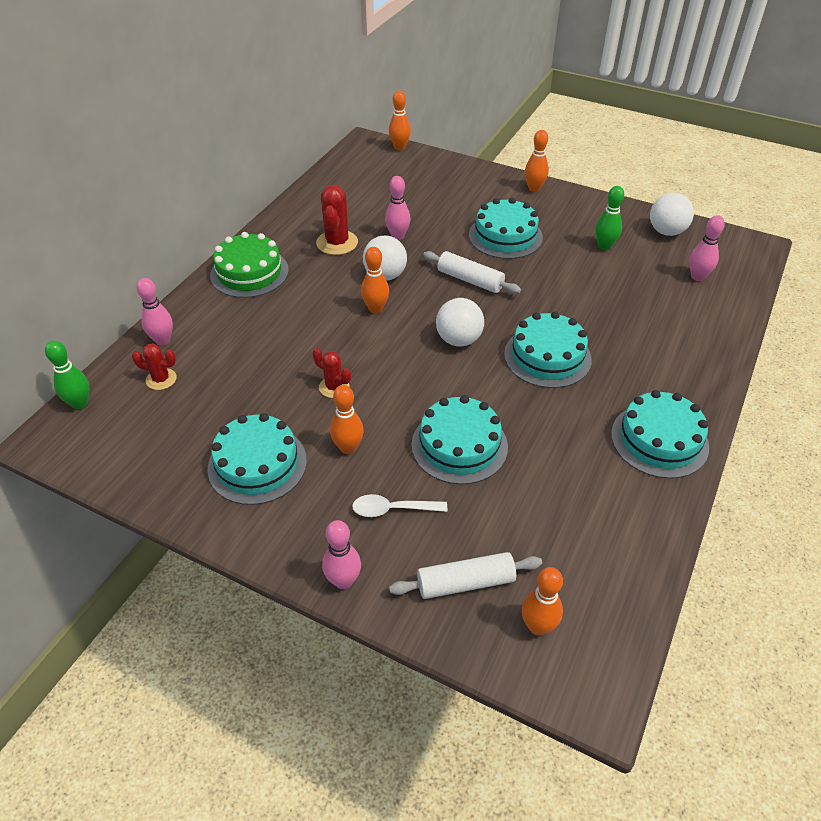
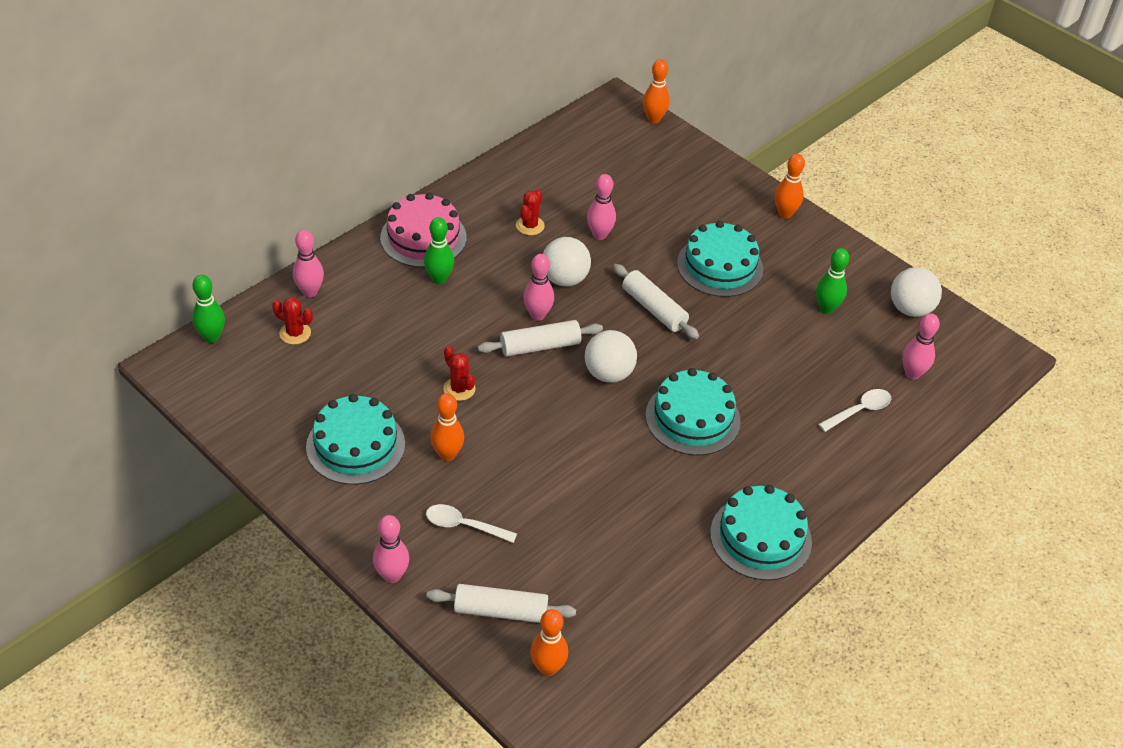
camera: 15 degrees right, 0 degrees up
green cake [210,232,289,298] -> pink cake [380,193,467,268]
red cactus [316,185,358,255] -> red cactus [516,189,545,235], size x0.61
orange bowling pin [361,247,389,314] -> pink bowling pin [523,254,554,321]
turquoise cake [412,395,508,485] -> none
none -> green bowling pin [424,217,454,284]
none -> white rolling pin [478,320,603,357]
none -> white spoon [818,389,891,432]

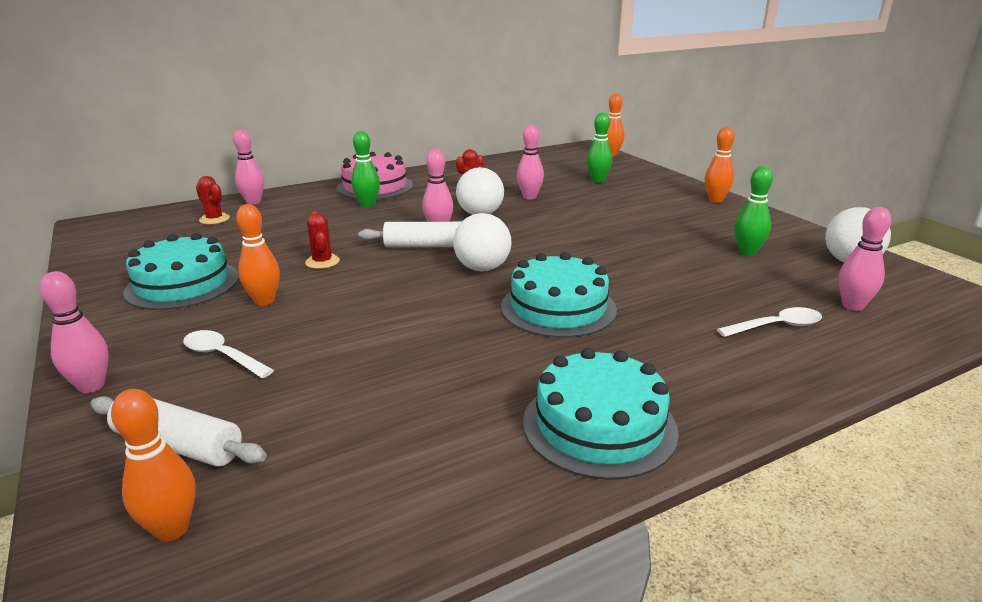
camera: 20 degrees right, 20 degrees down
green bowling pin [192,275,225,343] -> green bowling pin moved to [586,113,612,183]
white rolling pin [613,264,699,339] -> none
turquoise cake [677,221,763,297] -> none

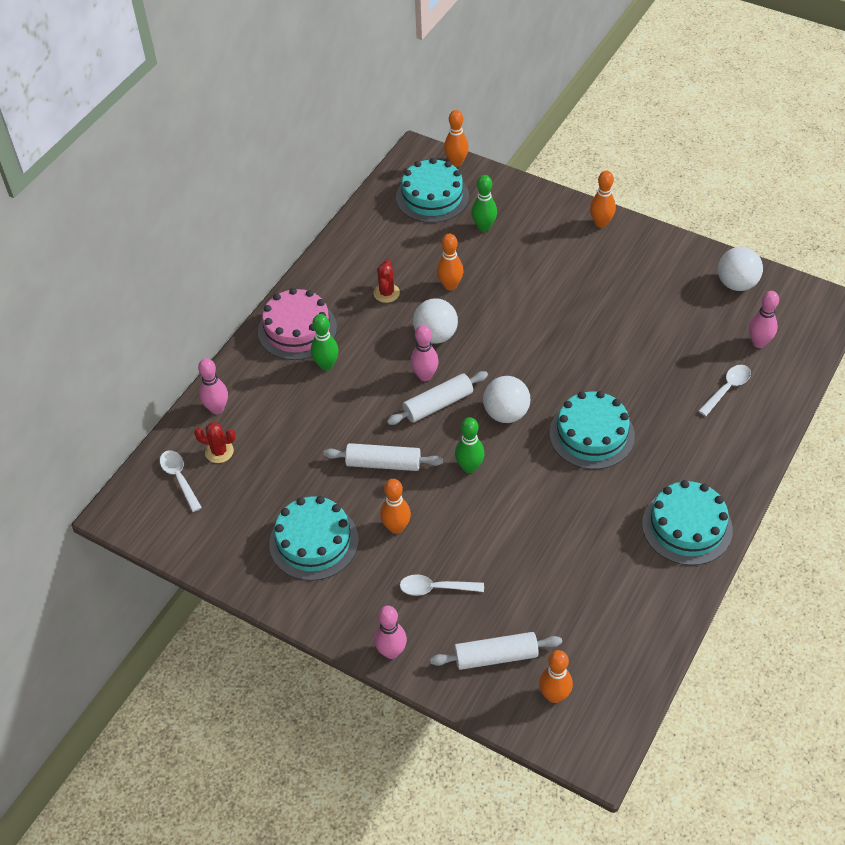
camera: 30 degrees left, 25 degrees up
red cactus [305,211,340,269] -> white rolling pin [323,443,443,471]
pink bowling pin [517,125,544,199] -> orange bowling pin [437,234,463,290]
green bowling pin [735,166,773,256] -> green bowling pin moved to [455,417,485,473]
none -> white spoon [160,450,202,512]
none -> turquoise cake [396,158,469,223]

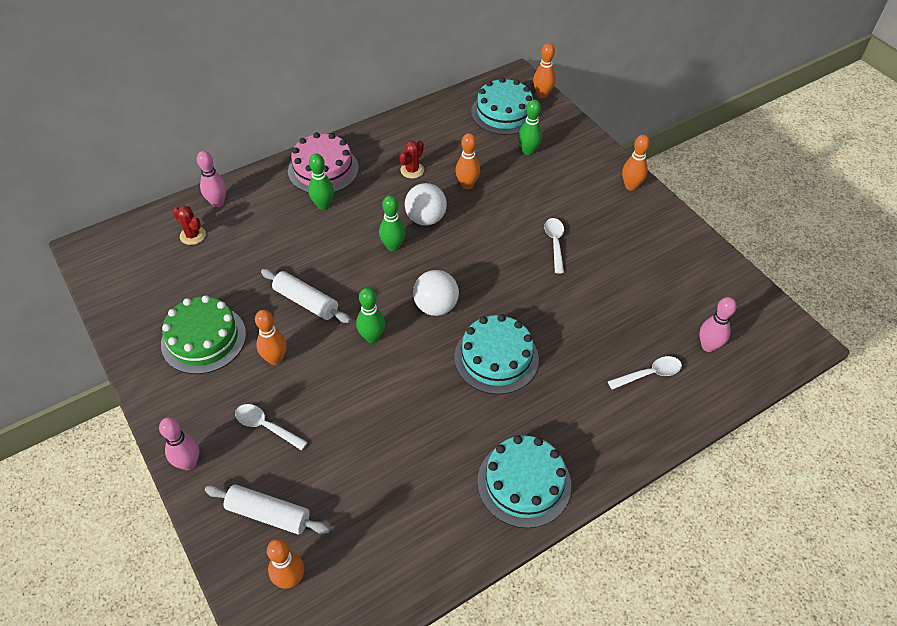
camera: 25 degrees right, 0 degrees up
white spoon [160,450,202,512] -> white spoon moved to [544,218,564,273]
turquoise cake [269,496,359,581] -> green cake [161,295,246,374]
white rolling pin [387,371,488,425] -> none
pink bowling pin [410,325,439,381] -> green bowling pin [379,195,406,252]
white ball [718,247,763,291] -> none

